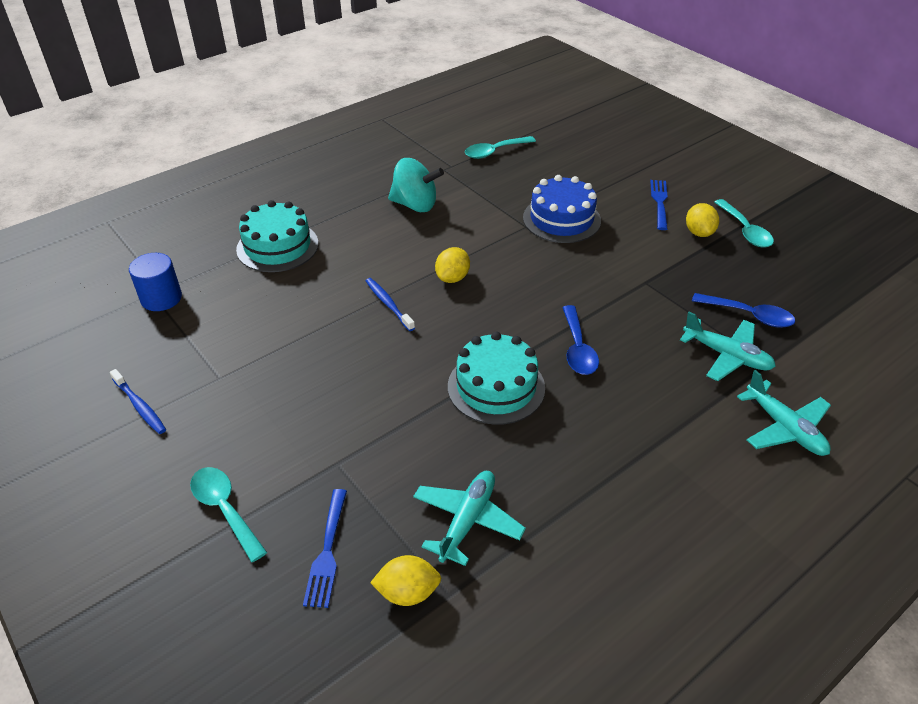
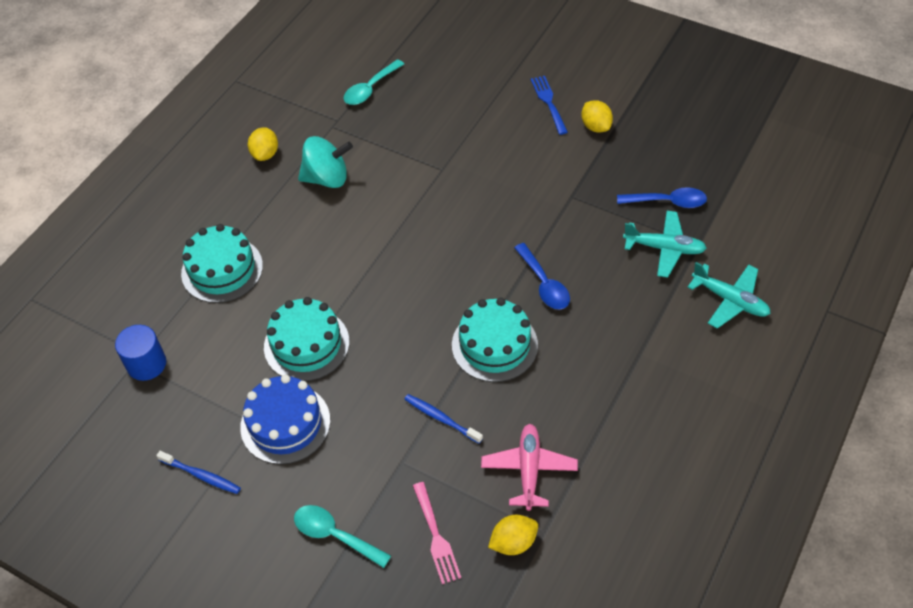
camera: 20 degrees left, 10 degrees up
blue fork [303,489,347,608] -> pink fork [413,482,461,584]
blue toothbrush [366,278,415,331] -> blue toothbrush moved to [404,394,483,444]
turquoise plane [413,471,526,566] -> pink plane [481,424,578,511]
yellow lemon [435,247,470,283] -> yellow lemon moved to [248,127,278,161]
blue cake [523,175,601,243] -> blue cake moved to [240,374,330,464]
turquoise spoon [714,199,774,248] -> none
none -> turquoise cake [264,297,349,381]

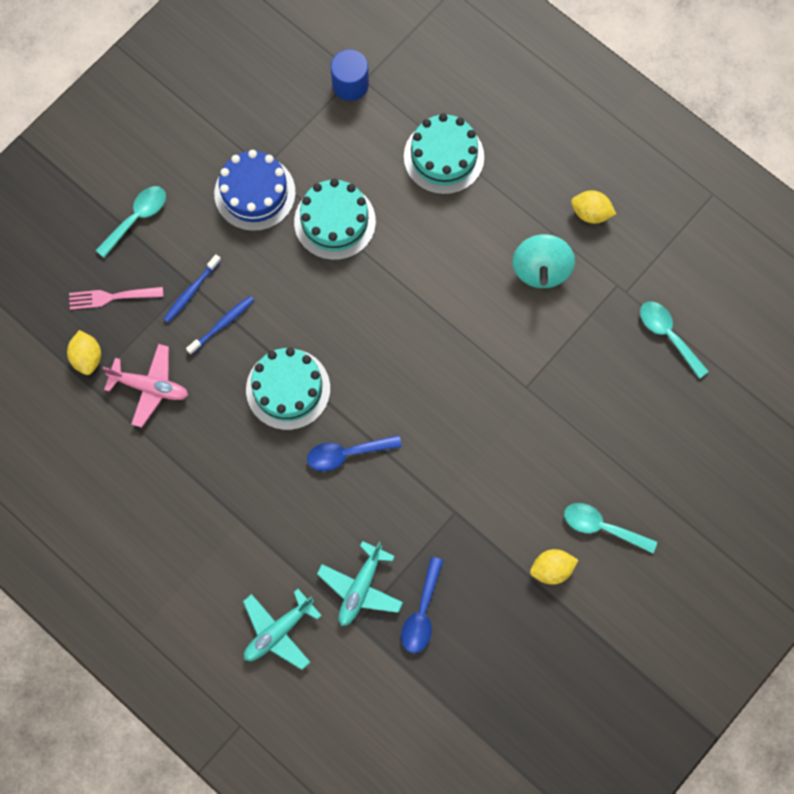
camera: 100 degrees right, 20 degrees up
blue toothbrush [156,451,241,494] -> blue toothbrush moved to [164,254,221,323]
blue fork [531,76,568,135] -> turquoise spoon [564,503,657,554]

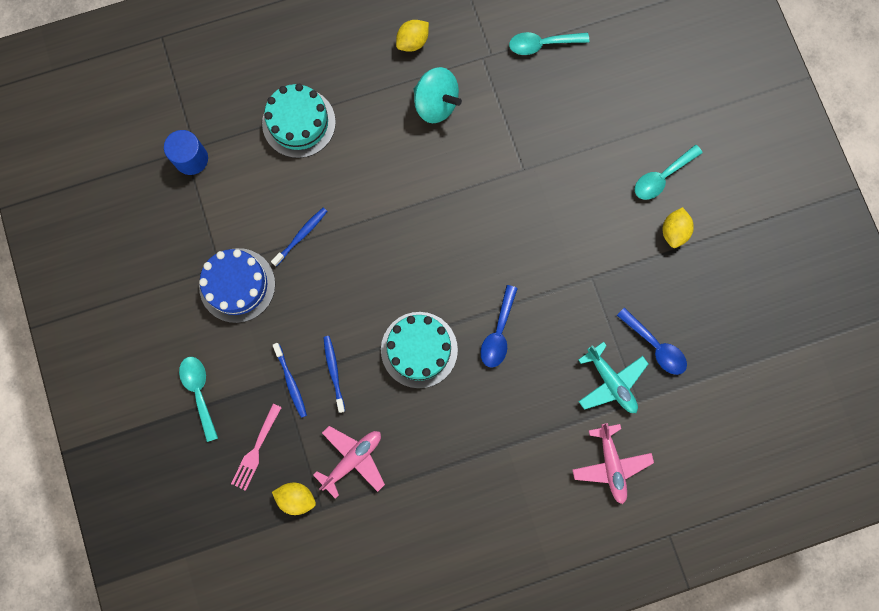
camera: 60 degrees left, 5 degrees up
turquoise plane [243,589,322,670] -> pink plane [572,423,654,504]
turquoise cake [294,179,376,260] -> blue toothbrush [271,208,327,267]

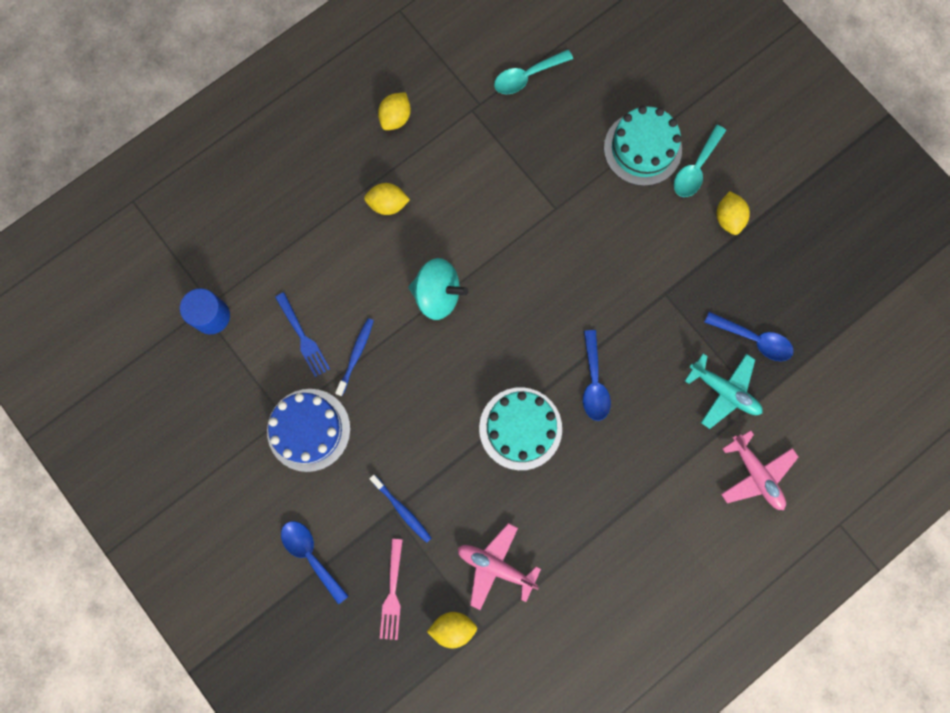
camera: 20 degrees left, 0 degrees up
turquoise spoon [179,357,218,442] -> blue spoon [281,521,348,604]
turquoise cake [262,84,336,158] -> turquoise cake moved to [604,106,682,186]
pink plane [313,426,385,499] -> pink plane turned 90 degrees counterclockwise [458,523,541,610]
blue toothbrush [323,336,345,413] -> none
turquoise spinning top [413,67,462,123] -> turquoise spinning top moved to [409,258,468,320]
none -> blue fork [275,292,330,377]
none -> yellow lemon [364,183,410,215]

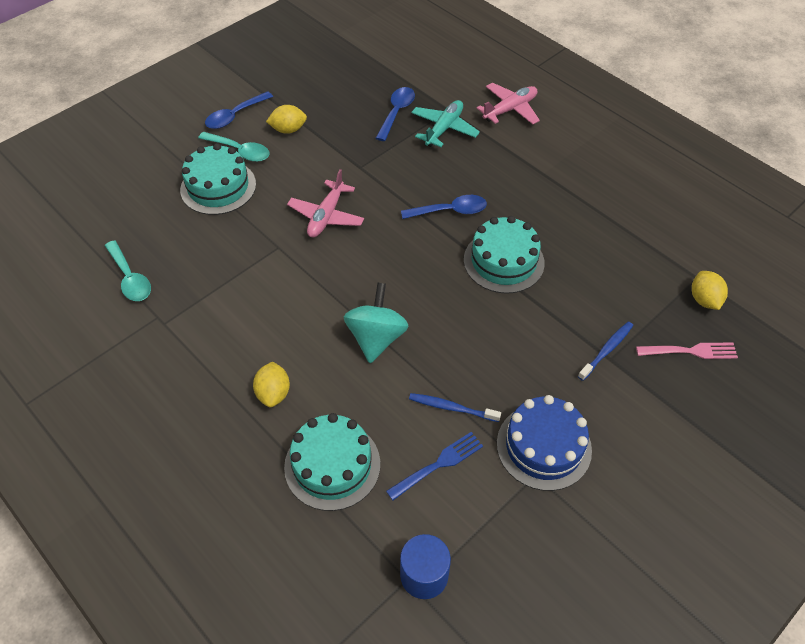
camera: 95 degrees left, 25 degrees down
blue spoon [281,521,348,604] -> blue spoon moved to [205,91,273,129]
yellow lemon [378,92,411,130] -> none
pink plane [458,523,541,610] -> pink plane moved to [287,169,364,238]
none -> turquoise cake [284,413,380,511]

